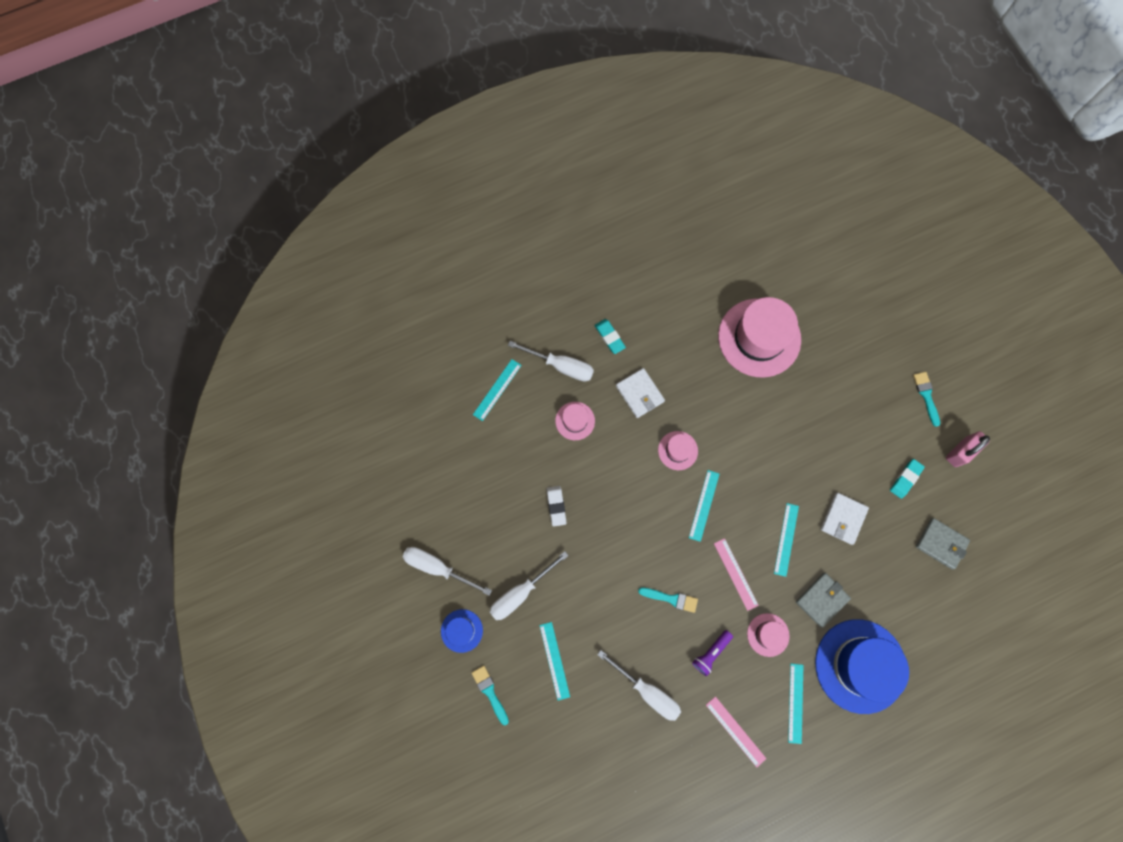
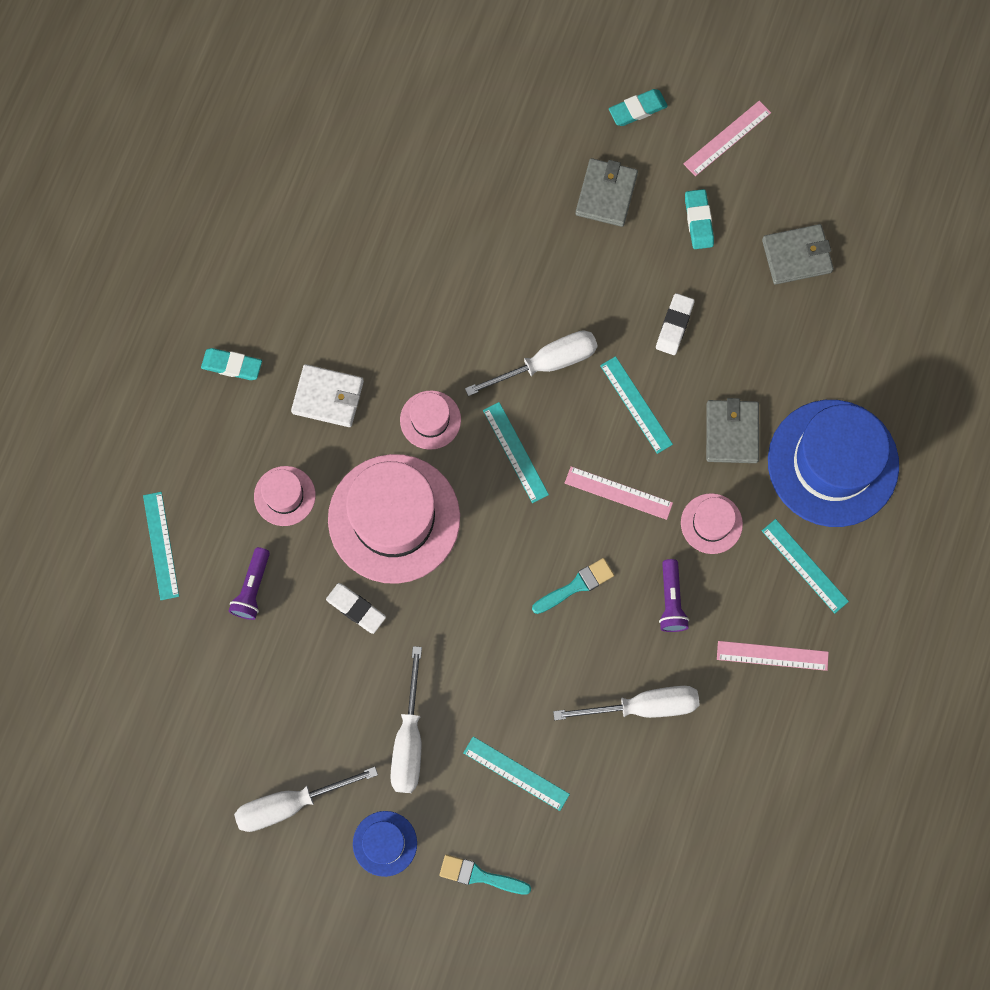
camera: 45 degrees left, 0 degrees up
white screwdriver [508,341,594,382] -> white screwdriver moved to [465,330,598,396]
pink hat [718,297,801,378] -> pink hat moved to [328,454,460,584]
white wallet [821,493,869,545] -> white eraser [656,293,695,355]
turquoise brush [913,372,940,427] -> turquoise eraser [609,89,668,126]
pink padlock [946,431,990,467] -> pink ruler [684,101,771,176]
none -> purple flashlight [229,547,270,620]
none -> grey wallet [576,158,638,227]

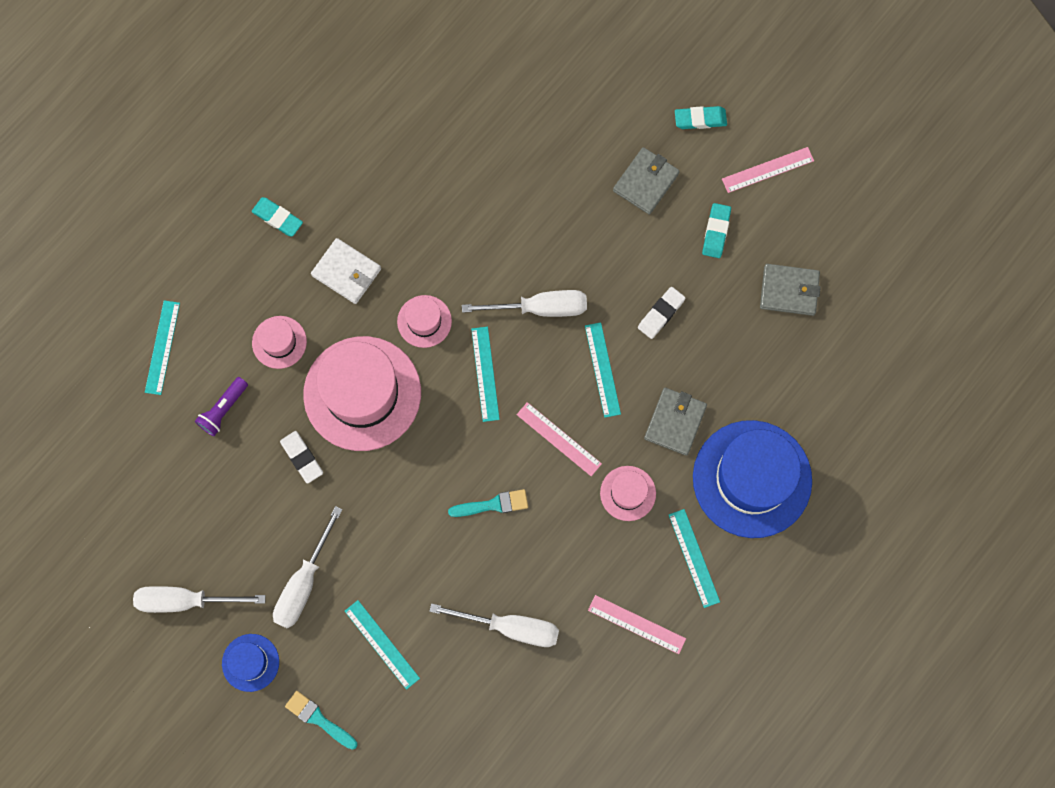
camera: 20 degrees right, 0 degrees up
purple flashlight [659,559,689,632] -> none

